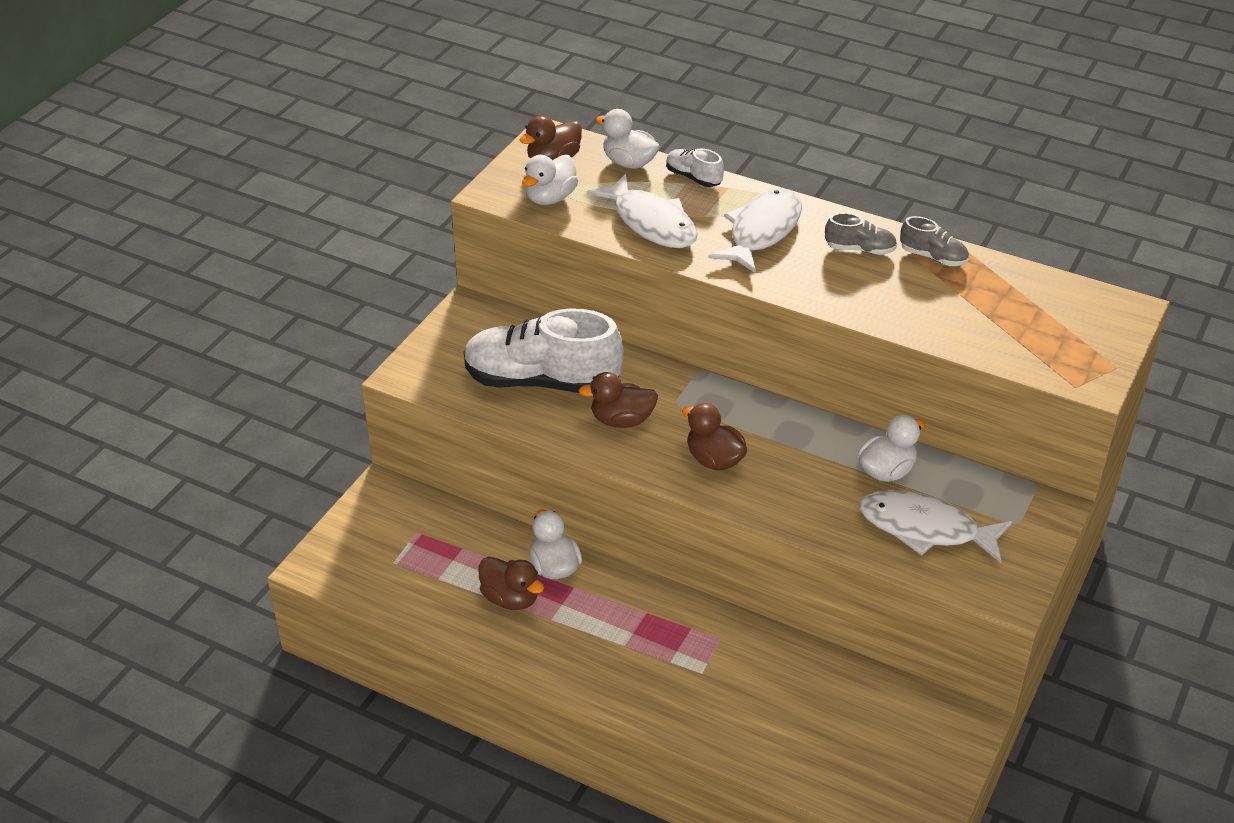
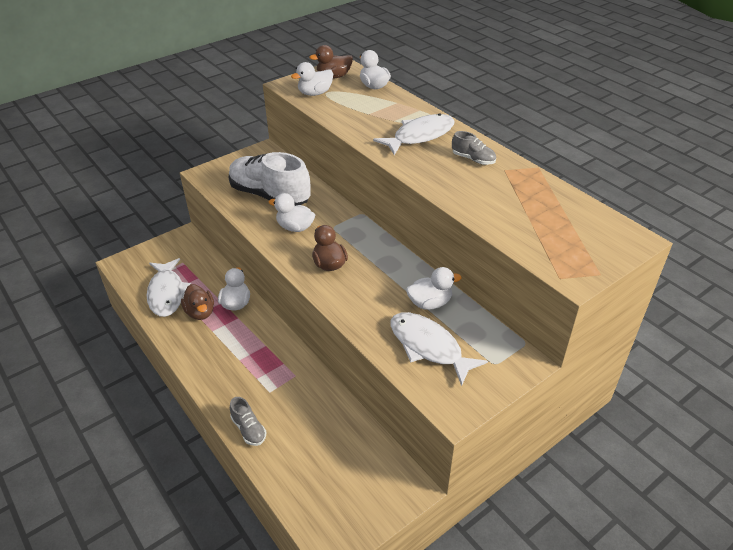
camera: 25 degrees right, 0 degrees up
brown duck [579,372,658,428] -> white duck [268,193,315,232]
white fish [587,174,698,248] -> white fish moved to [147,258,191,317]
white shoe [666,149,724,187] -> none
grey shoe [900,216,969,266] -> grey shoe moved to [230,397,266,446]

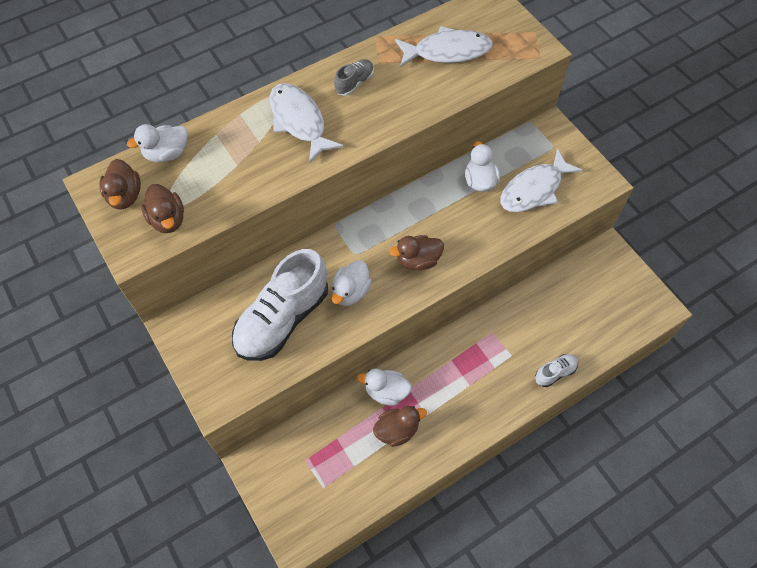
camera: 85 degrees left, 20 degrees up
white fish [147,258,191,317] -> white fish moved to [395,26,493,67]
grey shoe [230,397,266,446] -> white shoe [535,354,578,387]
white duck [291,62,333,96] -> brown duck [141,184,184,233]

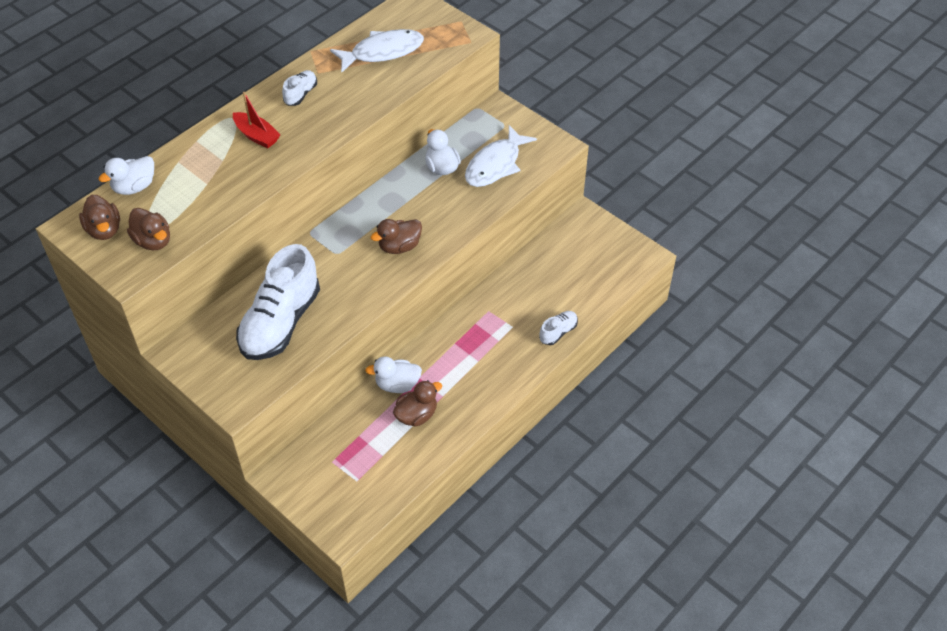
camera: 15 degrees left, 10 degrees down
white fish [270,83,344,164] -> red boat [233,92,281,149]
white duck [332,260,372,306] -> none
grey shoe [334,59,374,96] -> white shoe [282,70,317,106]

